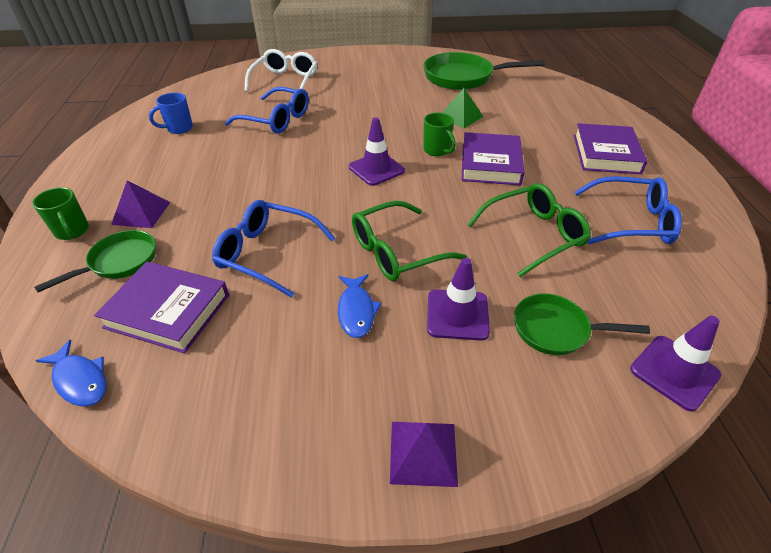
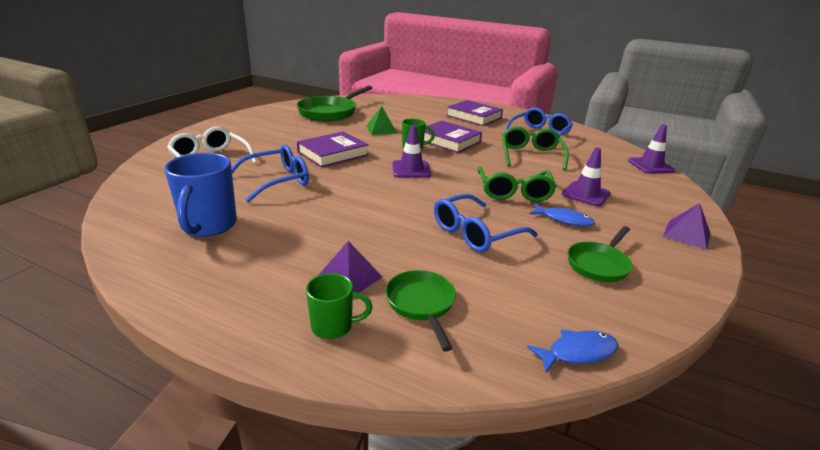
camera: 60 degrees left, 15 degrees down
purple book [94,262,229,353] -> purple book moved to [297,131,369,168]
blue mug [149,92,193,134] -> blue mug [164,153,237,237], size x1.73
green pan [514,293,650,355] -> green pan moved to [568,226,632,282]

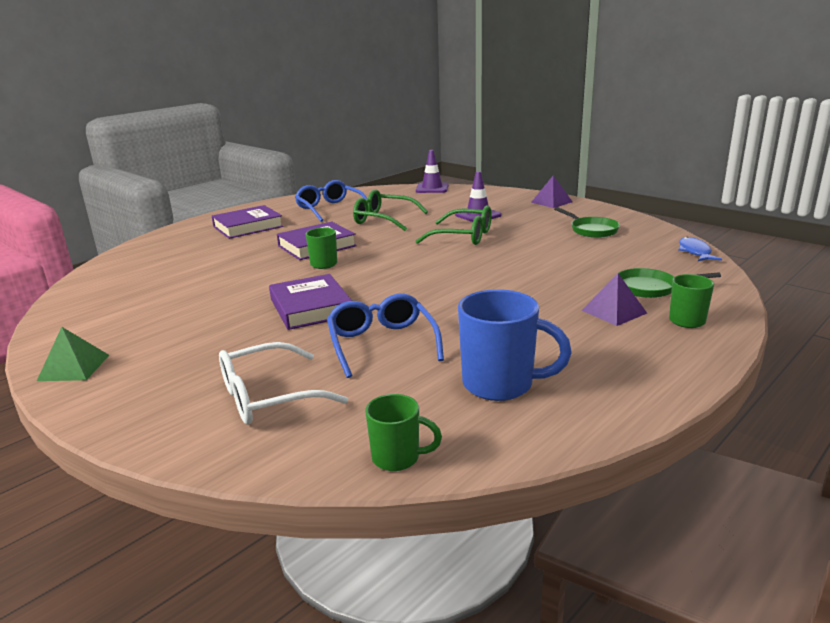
camera: 70 degrees left, 5 degrees down
green pan [297,86,372,121] -> none
green pyramid [366,106,397,135] -> green pyramid moved to [37,327,109,381]
purple traffic cone [392,125,431,178] -> none
blue glasses [434,194,538,252] -> none
blue fish [530,203,595,227] -> none
none -> green mug [365,394,442,471]

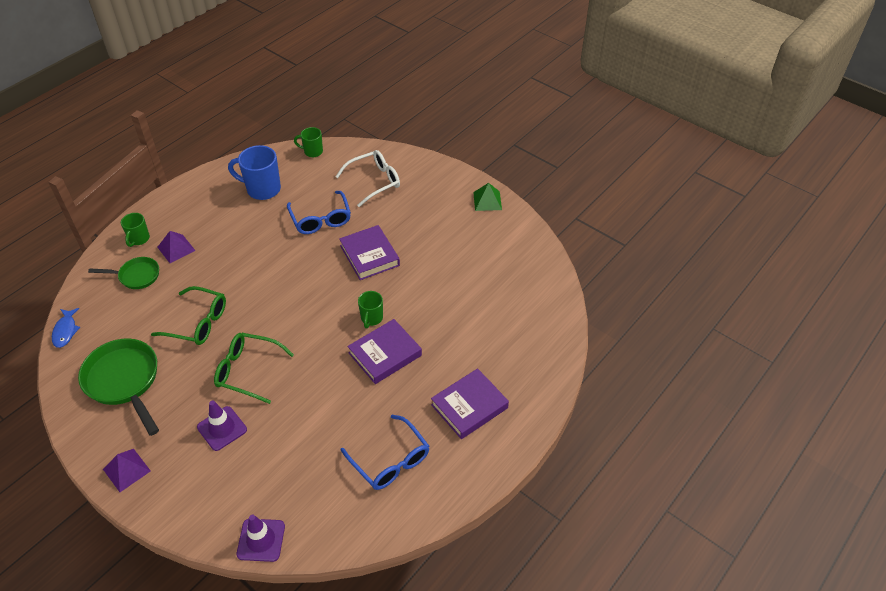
camera: 175 degrees right, 25 degrees up
green glasses [353,189,428,231] -> green glasses moved to [151,286,226,345]
green pan [554,207,620,238] -> green pan [78,339,159,436], size x1.72

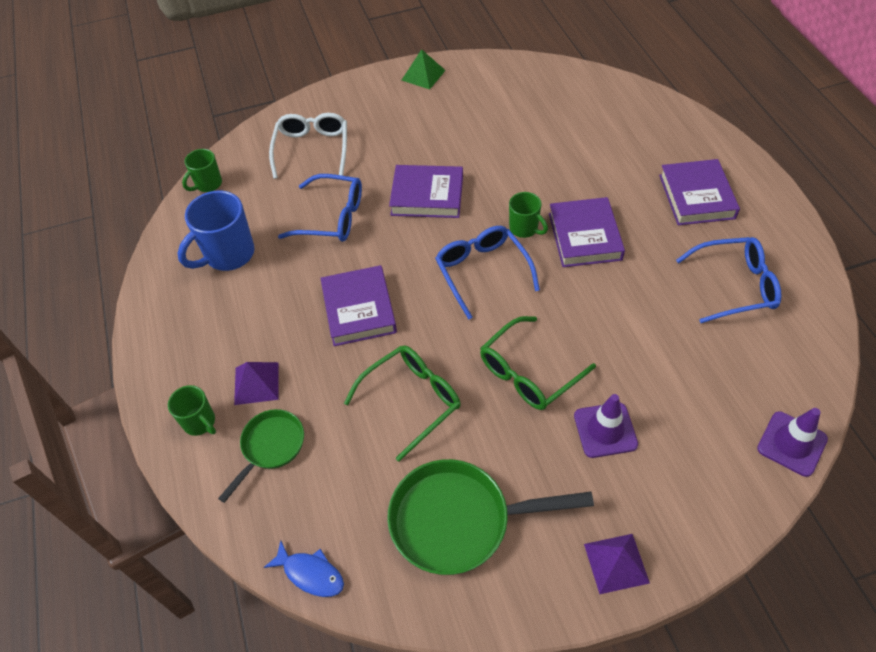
camera: 55 degrees left, 5 degrees up
none -> purple book [320,265,397,346]
none -> blue glasses [435,226,540,320]

